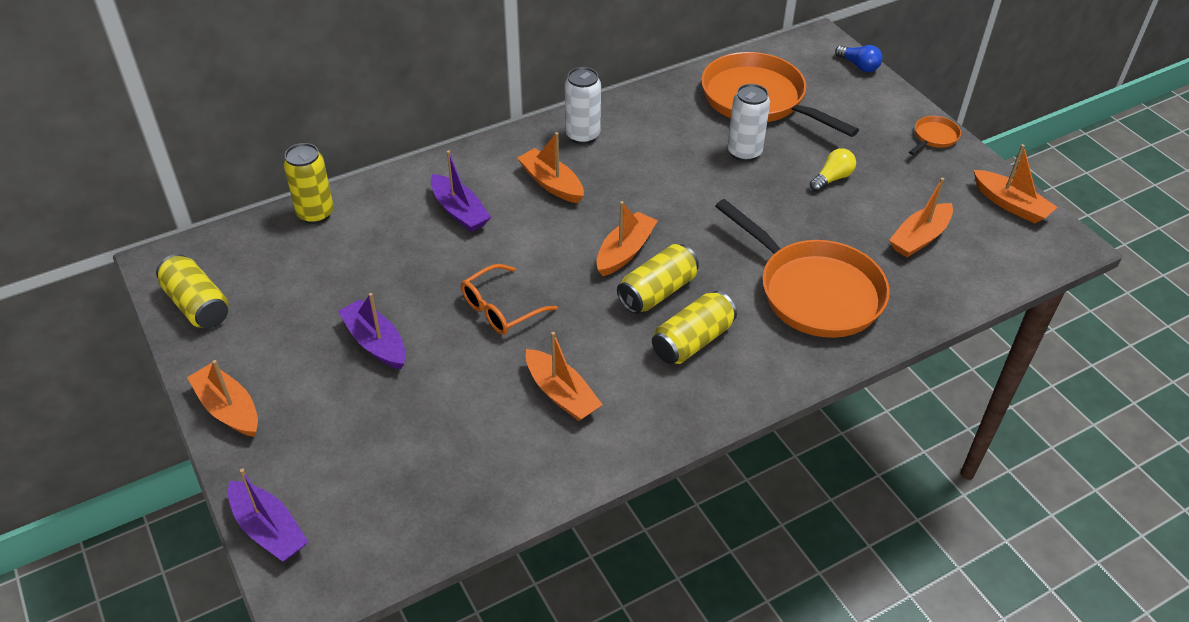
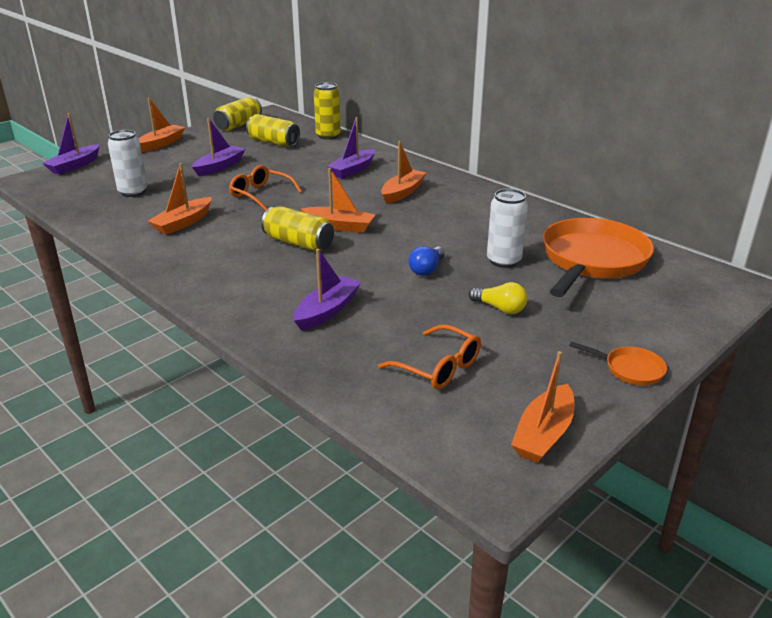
camera: 75 degrees right, 15 degrees down
white can [565,67,601,144] -> white can moved to [108,130,148,197]
yellow can [652,291,737,364] -> yellow can moved to [246,114,300,147]
orange pan [715,199,890,338] -> purple boat [294,249,361,331]
blue light bulb [835,45,883,72] -> blue light bulb moved to [408,246,445,276]
orange boat [889,178,953,257] -> orange glasses [378,325,481,390]

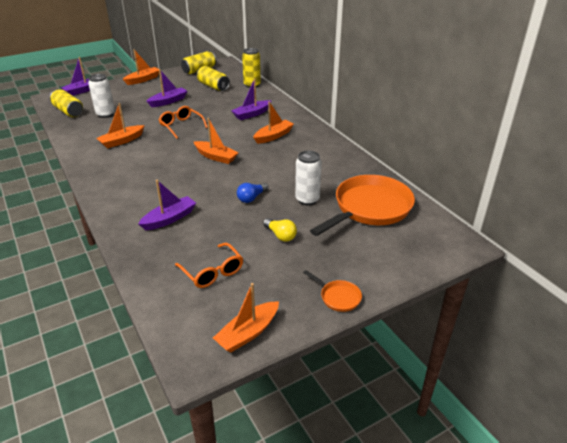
camera: 15 degrees right, 5 degrees up
yellow can [261,206,334,251] -> yellow can moved to [50,89,83,117]

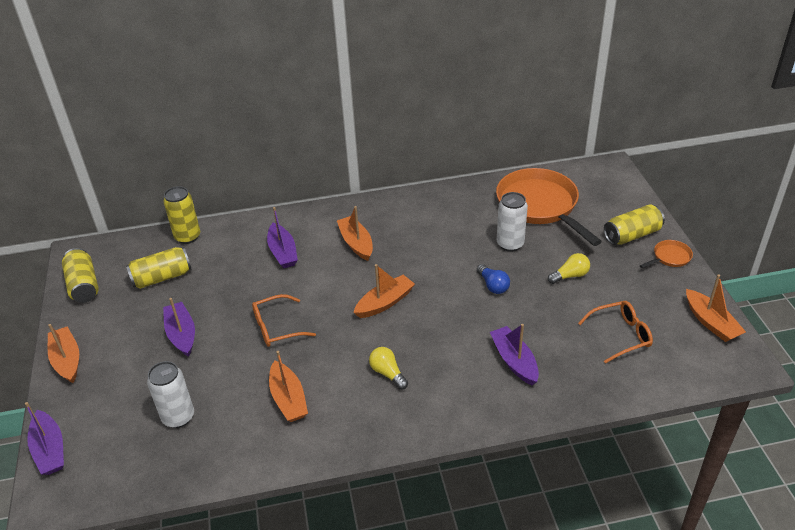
camera: 70 degrees left, 5 degrees up
yellow can [50,89,83,117] -> yellow can moved to [604,204,665,245]
none -> yellow light bulb [369,347,408,390]

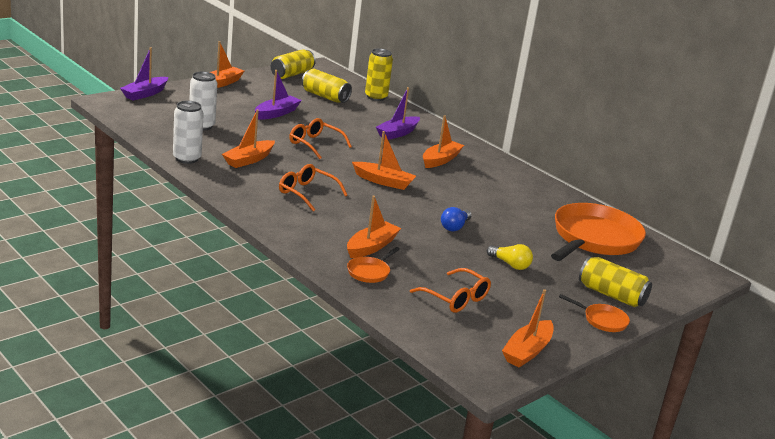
camera: 55 degrees right, 15 degrees down
yellow light bulb [369,347,408,390] -> orange glasses [279,164,348,212]
purple boat [490,324,539,385] -> orange boat [347,196,401,258]
white can [497,192,528,252] -> white can moved to [173,101,204,164]
none -> orange pan [347,247,400,283]

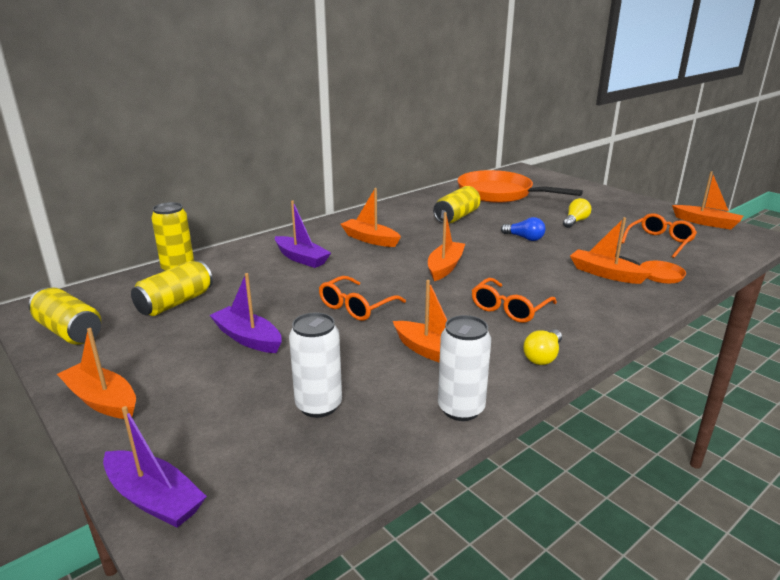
camera: 85 degrees left, 0 degrees up
orange pan [559,294,630,332] -> none
yellow can [579,256,652,307] -> yellow can moved to [433,186,480,223]
none -> yellow light bulb [523,329,562,365]

